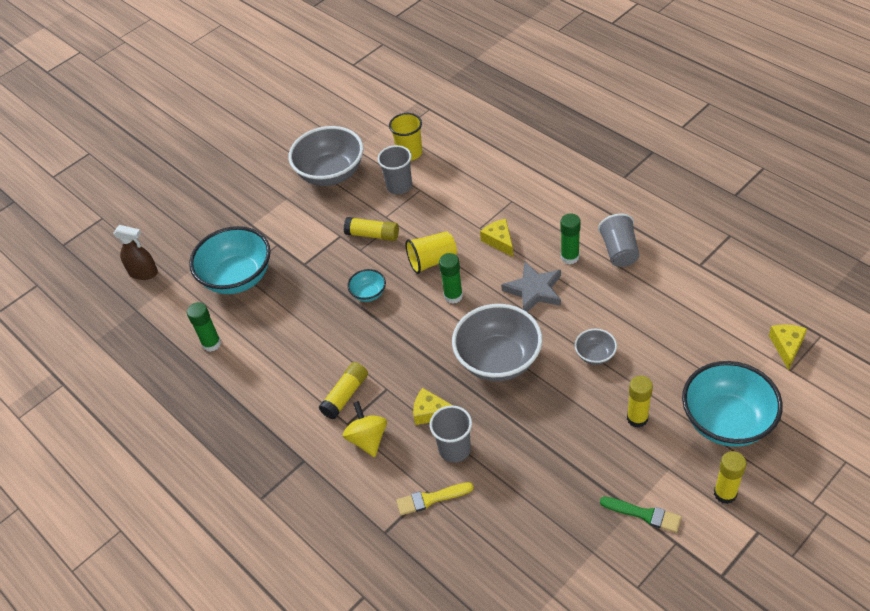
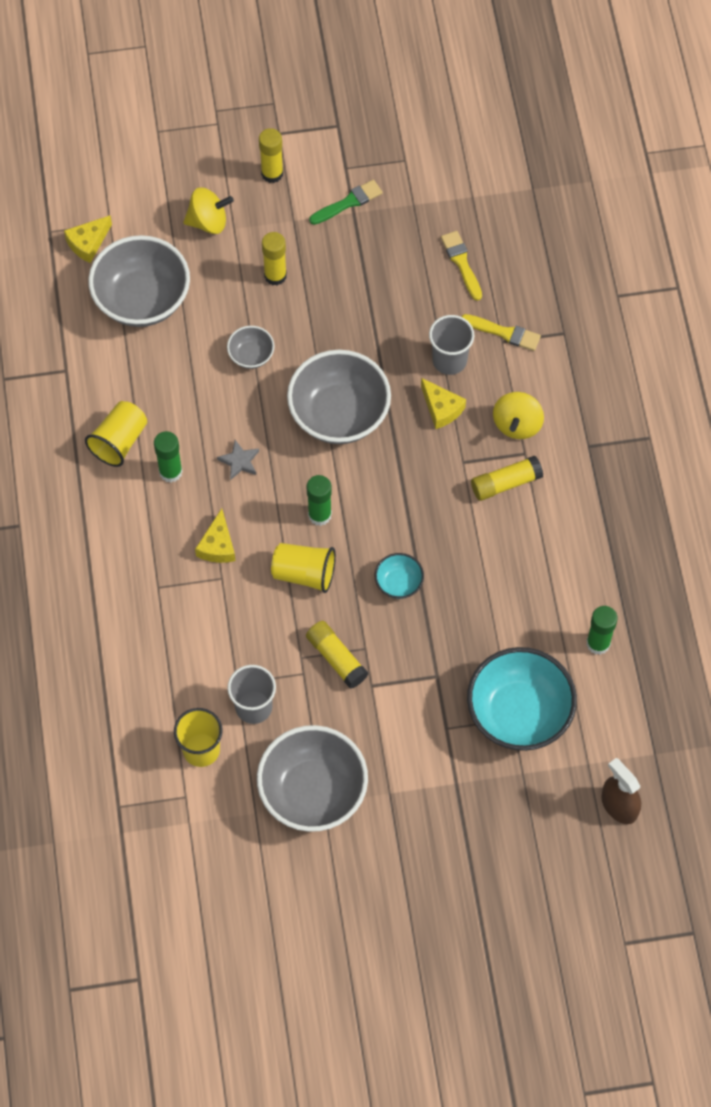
camera: 150 degrees left, 15 degrees up
grey star [501,262,561,312] -> grey star [217,440,259,480], size x0.56
grey cup [598,214,640,267] -> yellow cup [85,401,147,467]
green brush [600,497,682,533] -> green brush turned 90 degrees clockwise [309,180,383,225]
turquoise bowl [682,361,783,447] -> yellow spinning top [183,187,234,234]
none -> grey bowl [88,235,190,327]
none -> yellow brush [441,231,482,301]

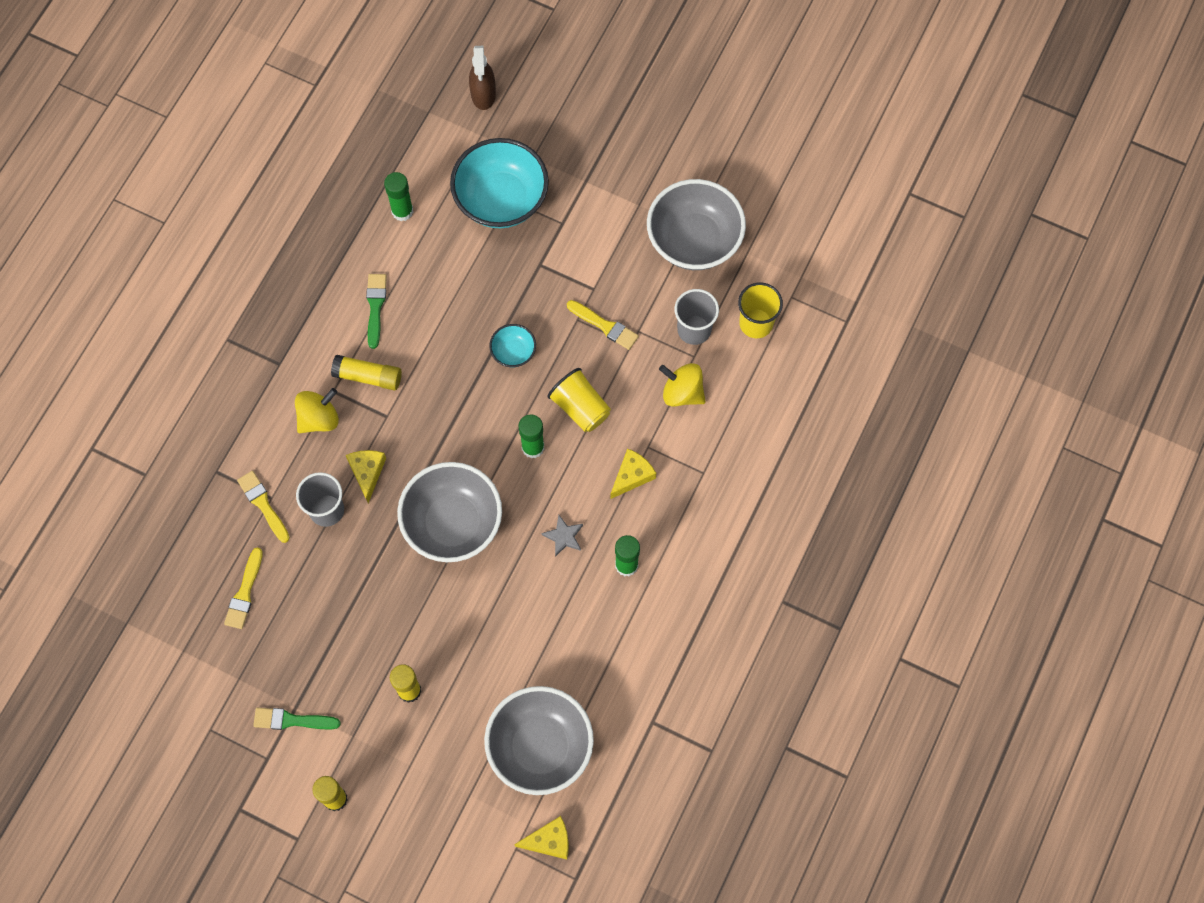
camera: 145 degrees left, 5 degrees up
yellow cup [85,401,147,467] -> none
yellow spinning top [183,187,234,234] -> yellow spinning top moved to [659,363,706,407]
grey bowl [227,326,275,369] -> none
yellow glue stick [306,621,368,689] -> yellow brush [567,300,639,350]
none -> green brush [366,274,387,349]

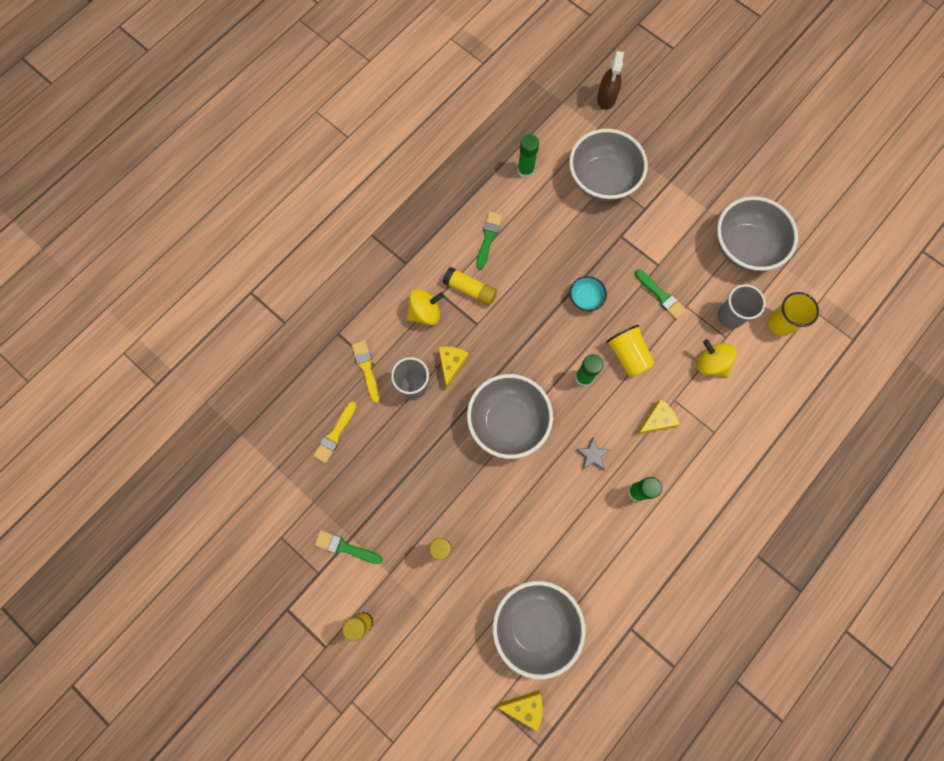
camera: 15 degrees right, 5 degrees up
turquoise bowl [450,138,549,228] -> grey bowl [569,129,648,201]
yellow brush [567,300,639,350] -> green brush [635,269,686,319]

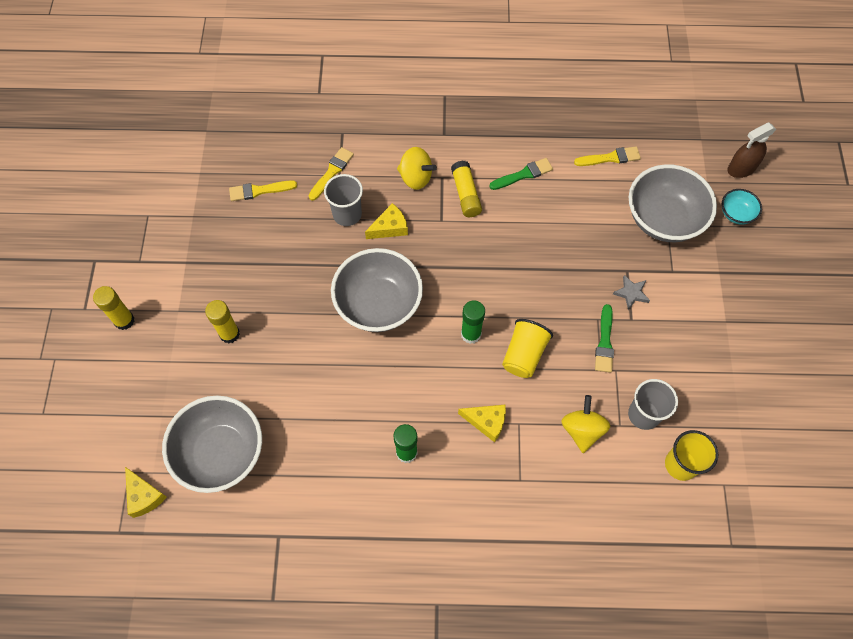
camera: 50 degrees right, 10 degrees down
green brush [315,530,383,564] -> none
green glue stick [517,134,539,178] -> yellow brush [574,146,641,166]
turquoise bowl [569,276,607,311] -> turquoise bowl moved to [722,189,762,224]
grey star [575,437,611,470] -> grey star moved to [613,275,650,310]
grey bowl [717,196,798,271] -> none

